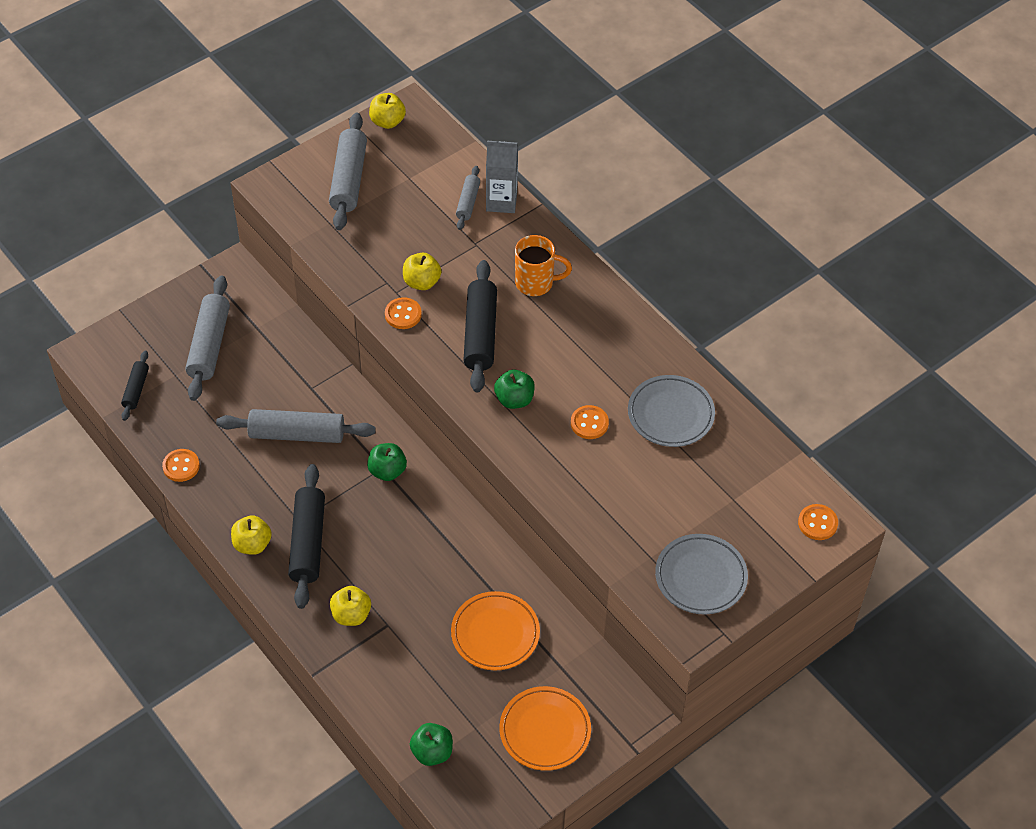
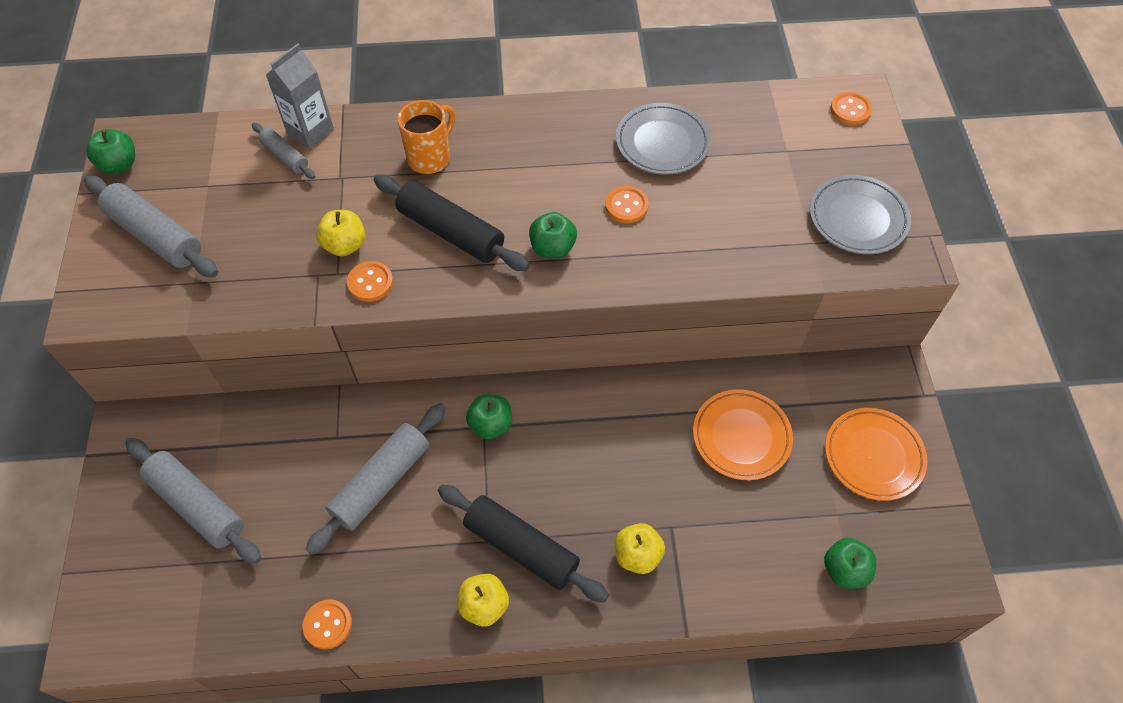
camera: 55 degrees left, 5 degrees up
black rolling pin [121,351,149,421] -> none
yellow apple [369,93,406,129] -> green apple [86,129,135,174]

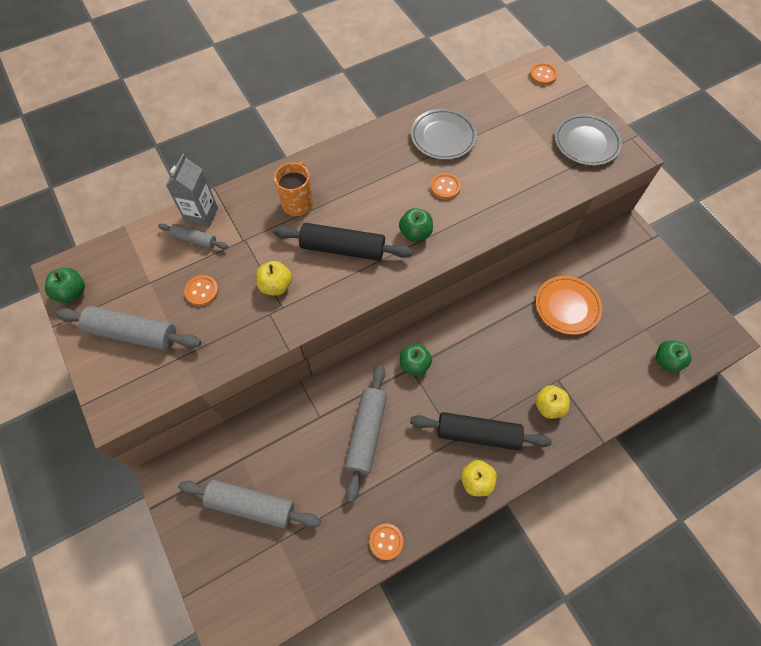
camera: 25 degrees left, 5 degrees up
orange button [347,261,393,302] -> orange button moved to [184,275,219,306]
orange plate [825,408,928,501] -> none

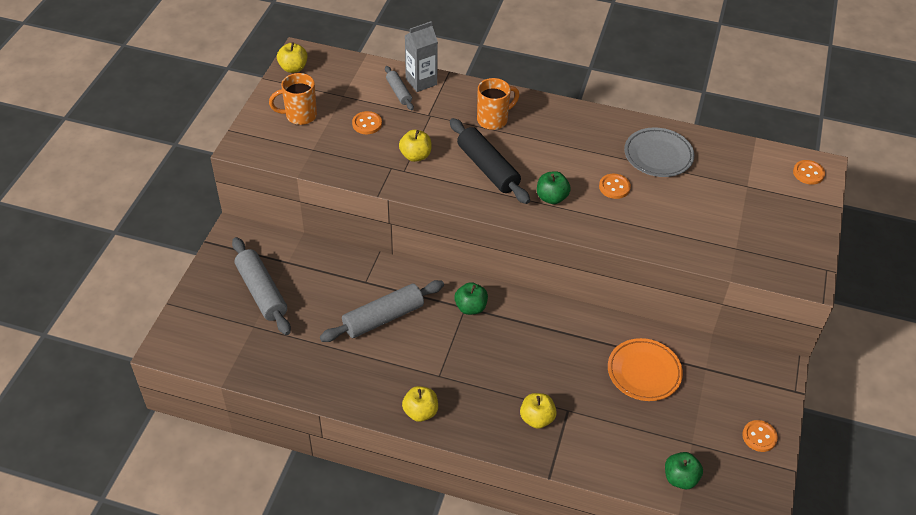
camera: 45 degrees right, 15 degrees down
green apple [45,268,85,303] -> yellow apple [277,42,307,73]
grey rolling pin [56,306,201,350] -> orange mug [269,73,317,125]
orange button [369,523,403,560] -> orange button moved to [742,420,778,452]
black rolling pin [410,412,552,450] -> none
grey plate [555,114,622,166] -> none

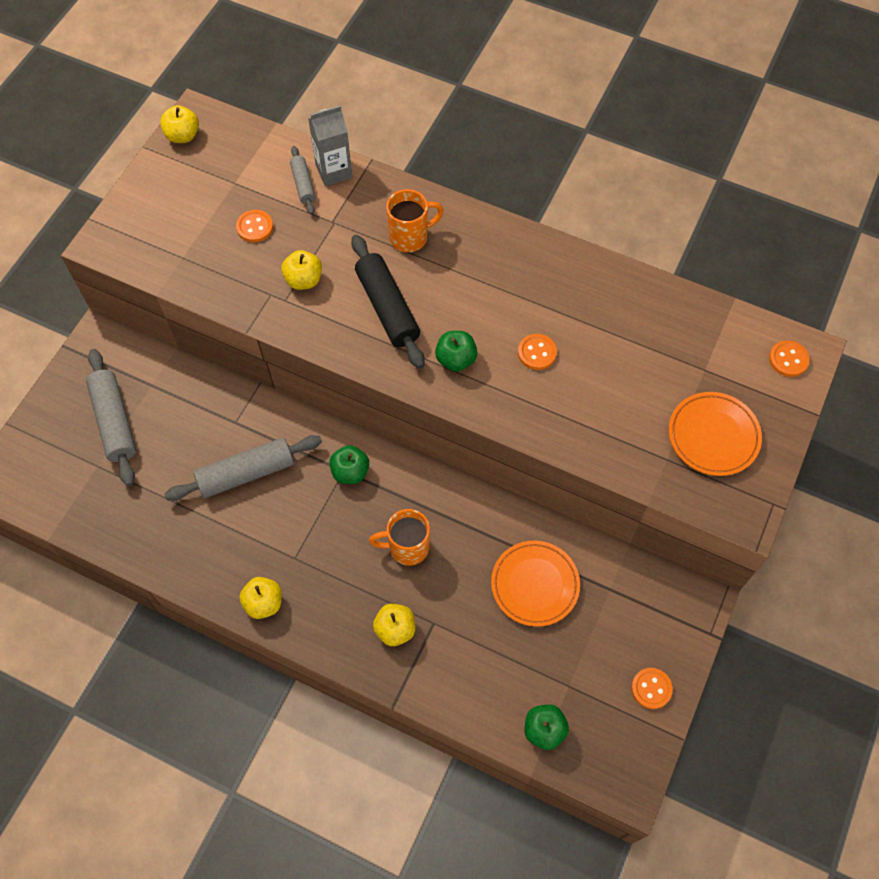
camera: 10 degrees right, 15 degrees up
orange mug [269,73,317,125] -> orange mug moved to [369,509,430,566]
grey plate [624,127,694,177] -> none
none -> orange plate [669,392,762,476]

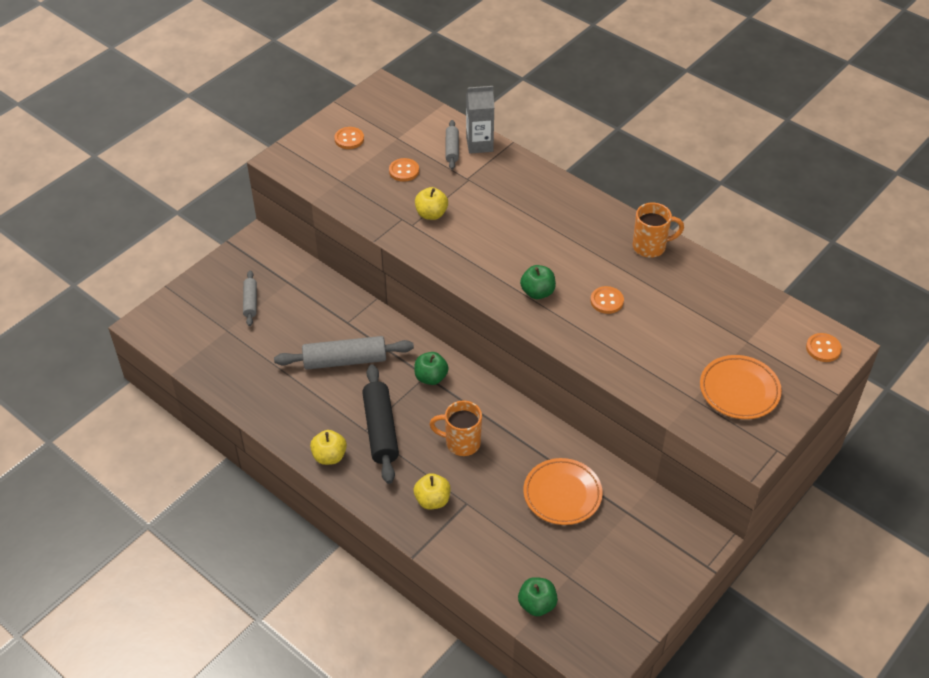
camera: 15 degrees right, 15 degrees down
grey rolling pin [86,349,136,486] -> grey rolling pin [243,270,257,326], size x0.55
yellow apple [160,105,199,143] -> none
black rolling pin [351,235,425,369] -> black rolling pin moved to [362,365,399,484]
orange mug [386,189,444,252] -> orange mug moved to [633,203,684,258]
orange button [631,668,673,709] -> orange button moved to [334,127,364,149]

